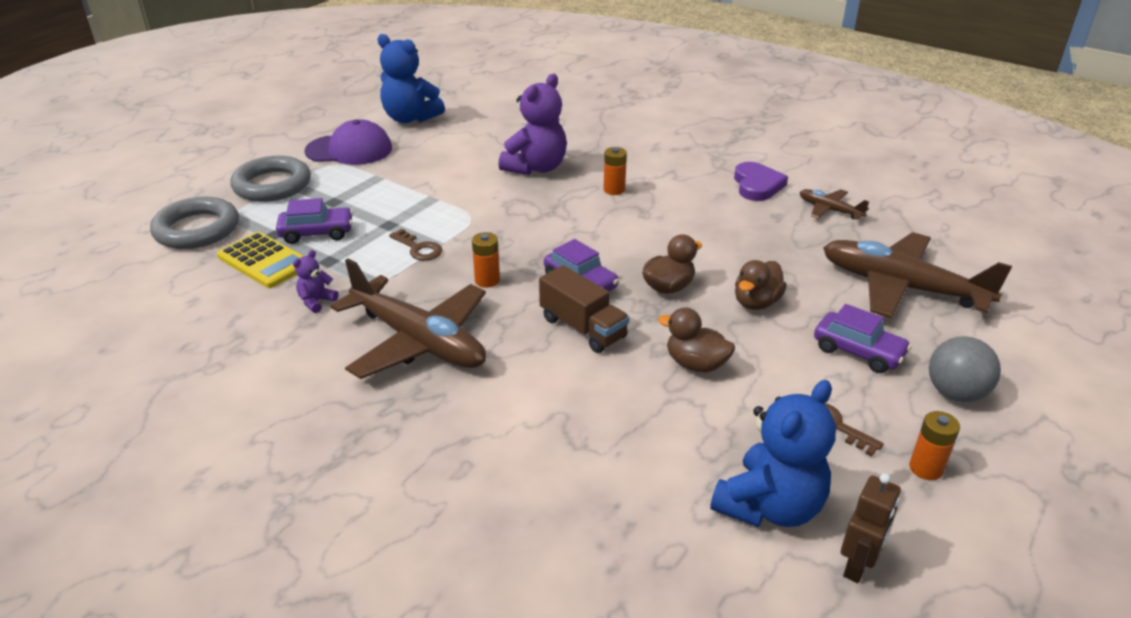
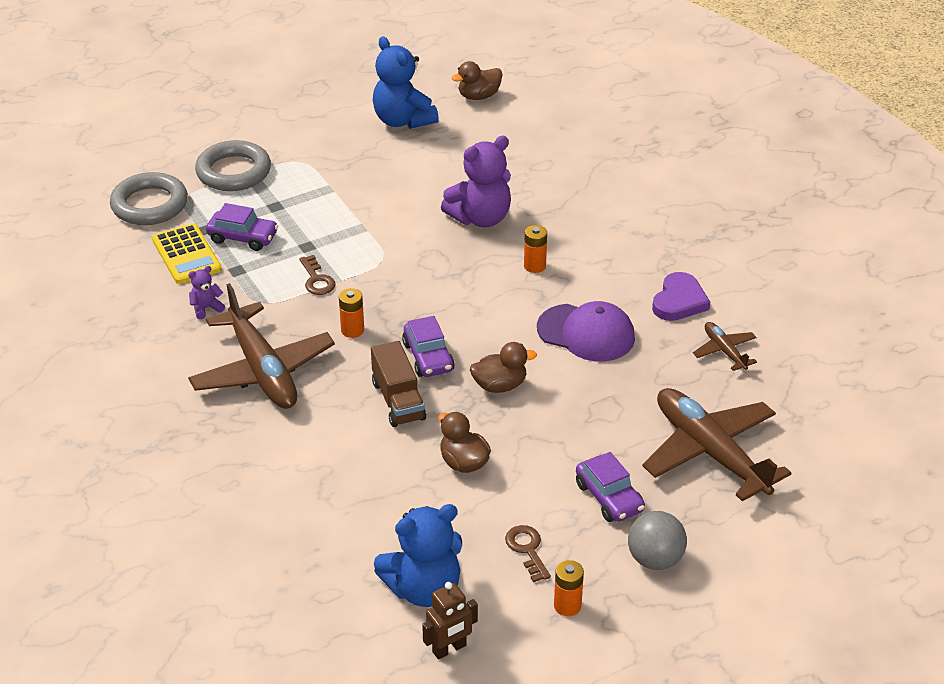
camera: 25 degrees right, 5 degrees up
purple cap [304,119,392,165] -> purple cap moved to [537,301,635,362]
brown duck [735,260,787,310] -> brown duck moved to [452,61,503,100]

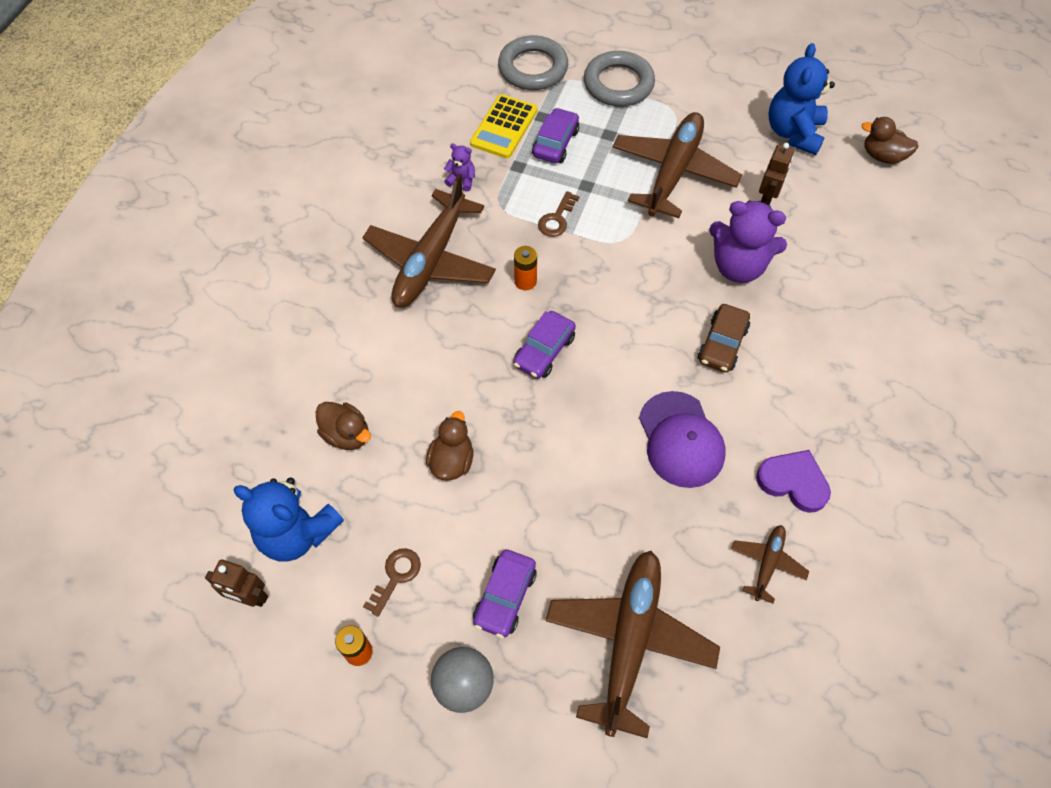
camera: 50 degrees right, 20 degrees up
purple car [206,203,278,251] -> purple car turned 135 degrees counterclockwise [532,108,579,163]
brown truck [371,341,426,427] -> none
brown duck [470,342,537,393] -> brown duck moved to [316,402,371,450]
orange battery [524,225,547,273] -> brown car [697,304,750,372]
purple heart [652,272,710,321] -> purple heart turned 135 degrees counterclockwise [756,450,831,513]
none -> brown plane [612,112,742,218]
none -> brown robot [759,143,794,205]

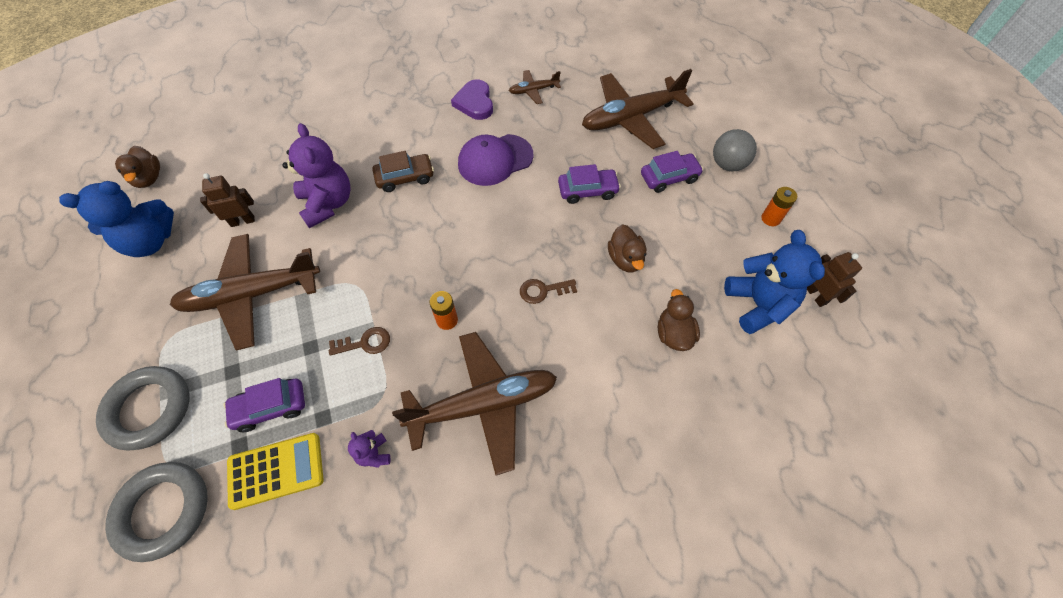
camera: 130 degrees left, 0 degrees up
brown key [363,548,421,617] -> brown key moved to [520,279,577,304]
brown duck [426,411,473,481] -> brown duck turned 75 degrees counterclockwise [608,224,647,272]
purple car [513,311,576,379] -> purple car moved to [558,164,621,204]
purple cap [639,391,725,488] -> purple cap turned 150 degrees counterclockwise [458,134,534,186]

